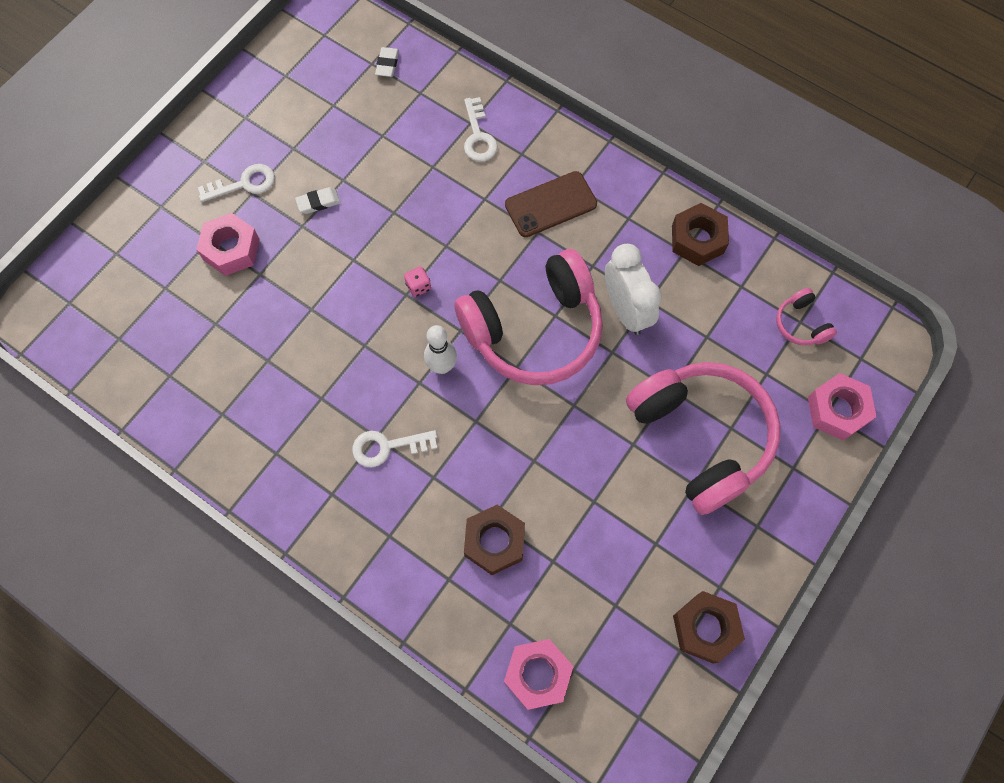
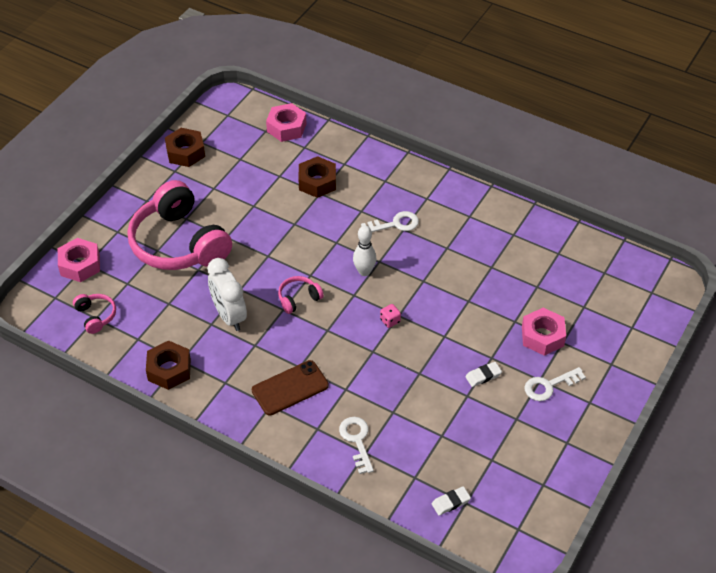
camera: 175 degrees right, 20 degrees down
white eraser [375,47,399,77] -> white eraser turned 60 degrees clockwise [432,486,471,515]
pink headphones [454,249,603,385] -> pink headphones [278,276,324,314], size x0.42

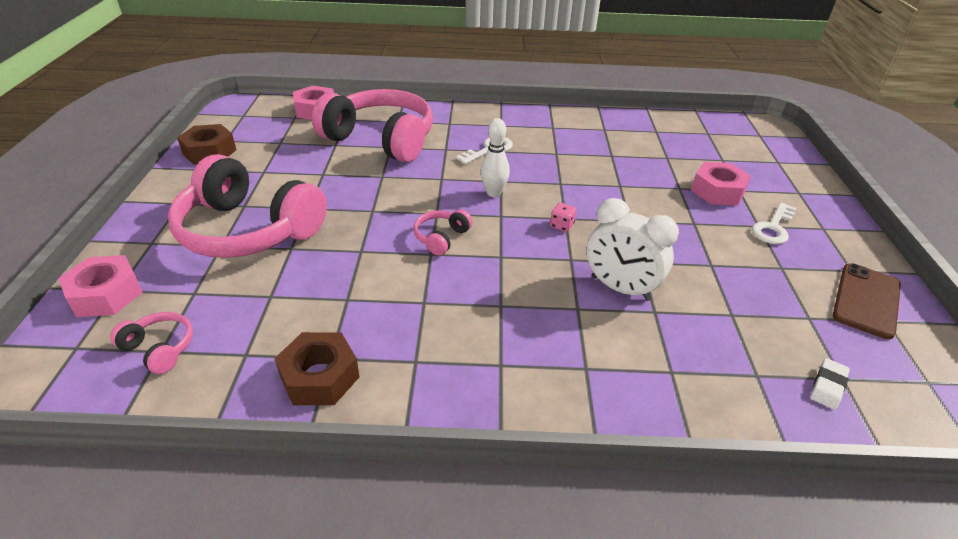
camera: 30 degrees left, 10 degrees down
white clock [207,258,247,331] -> white clock moved to [587,198,679,301]
brown phone [252,360,329,416] -> brown phone moved to [833,263,901,339]
brown nut [298,156,336,198] -> pink headphones [312,89,433,163]
white key [339,417,374,474] -> none
white eraser [465,362,502,387] -> none

